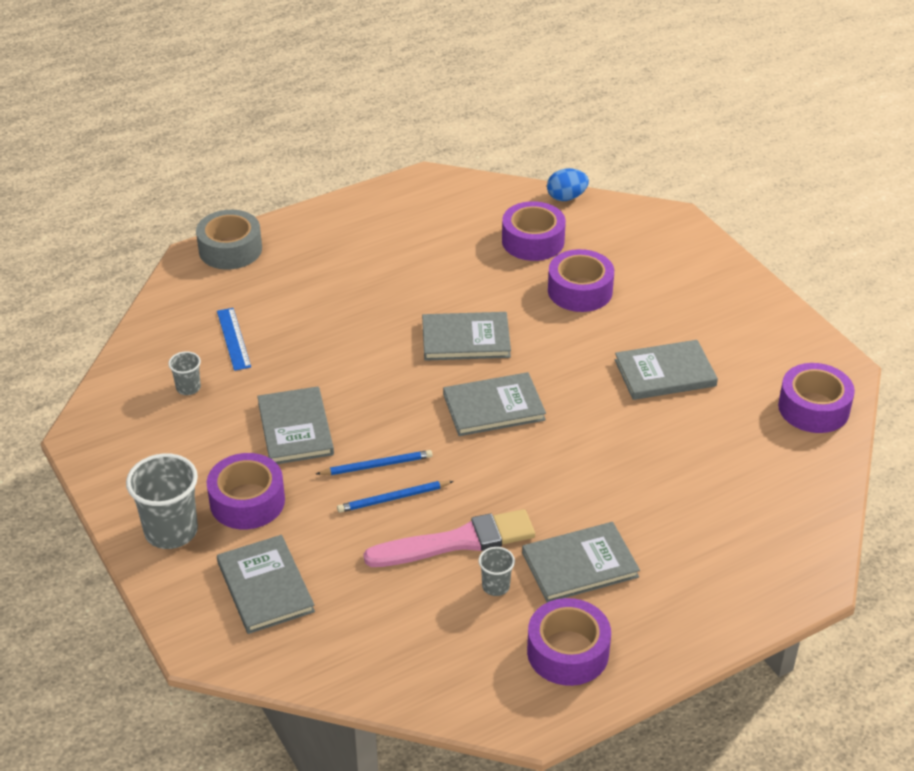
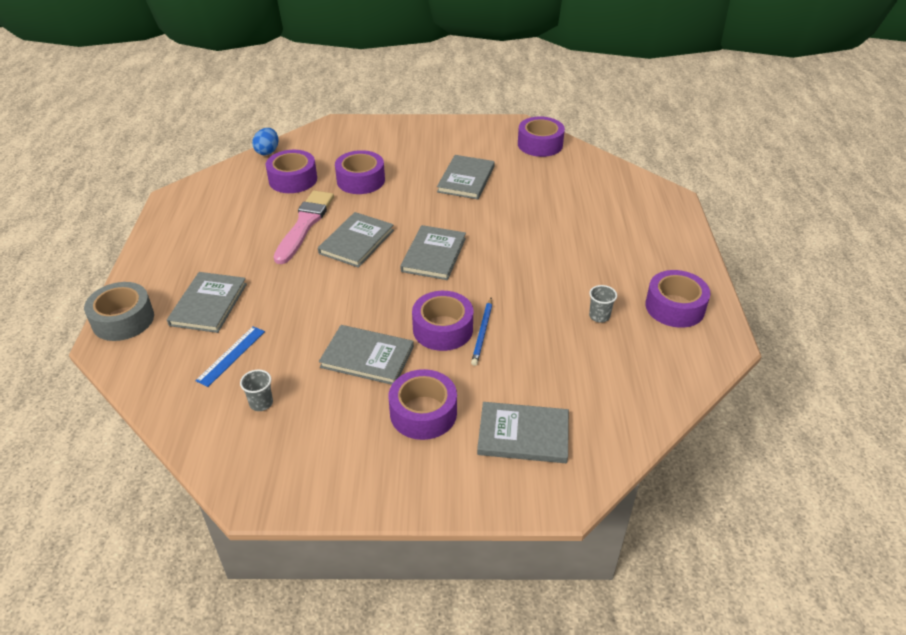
camera: 60 degrees left, 0 degrees up
grey cup [126,453,198,549] -> none
blue ruler [217,308,251,371] -> blue ruler turned 75 degrees counterclockwise [195,326,265,387]
blue pencil [316,450,432,475] -> purple tape [412,291,473,351]
pink brush [363,509,535,567] -> pink brush moved to [274,190,334,264]
grey book [522,522,640,602] -> grey book moved to [167,272,247,333]

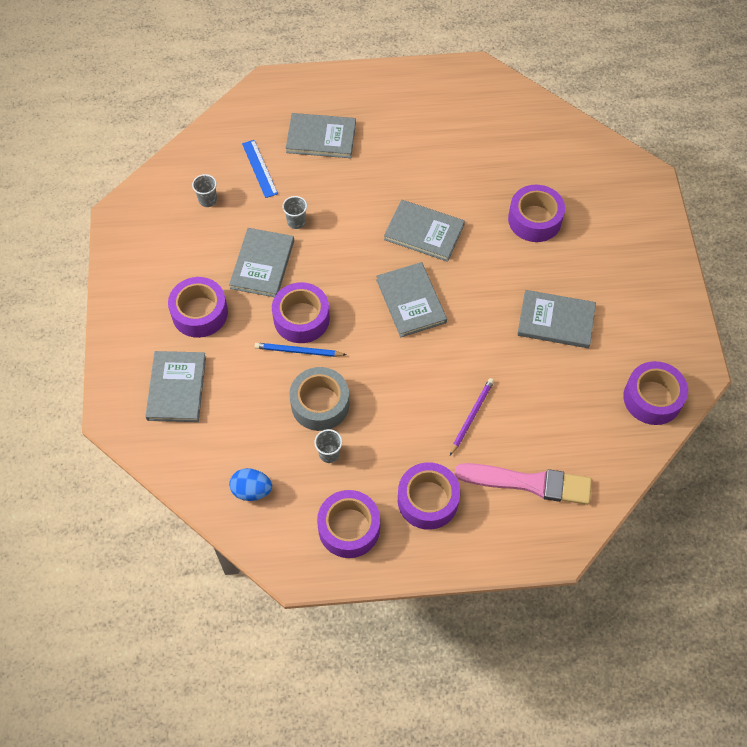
camera: 85 degrees right, 20 degrees up
grey tape [84,282,154,341] -> grey tape moved to [289,367,349,431]
blue ruler [195,326,265,387] -> blue ruler turned 45 degrees clockwise [242,140,278,198]
blue egg [252,128,278,155] -> blue egg moved to [229,468,272,501]
purple tape [265,150,317,193] -> purple tape moved to [398,462,460,530]
pink brush [274,190,334,264] -> pink brush moved to [454,463,592,505]
grey book [400,225,466,280] -> grey book turned 60 degrees clockwise [376,262,447,337]
none -> grey cup [282,196,307,229]
none -> purple pencil [450,378,494,456]

